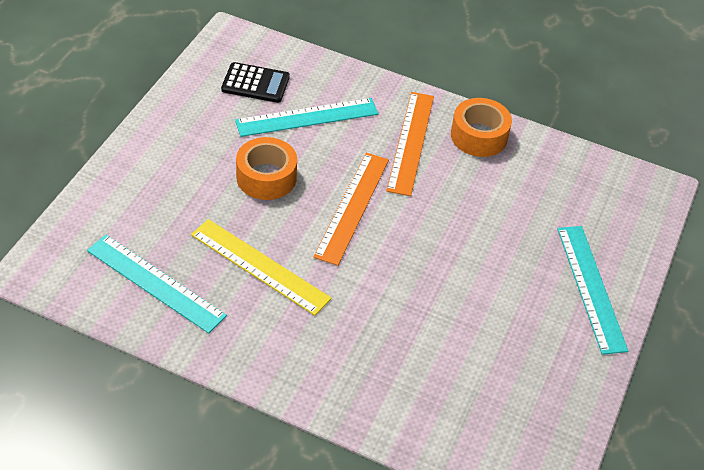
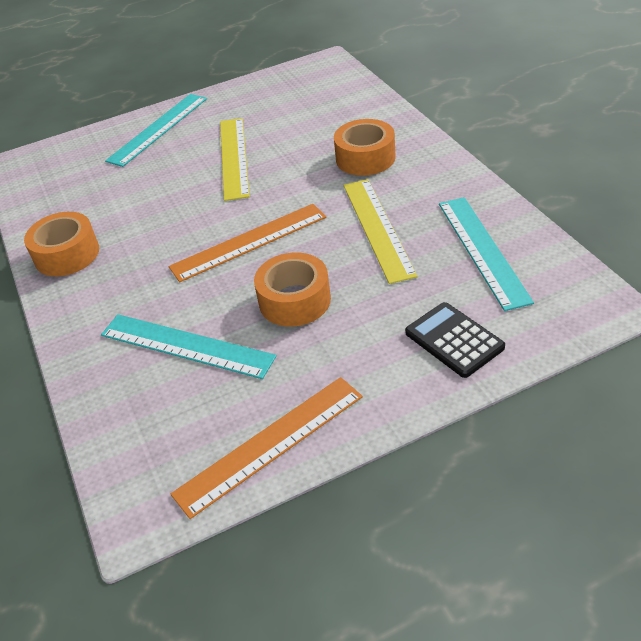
camera: 130 degrees left, 5 degrees down
black calculator [221,62,290,103] -> black calculator moved to [405,302,505,378]
orange ruler [386,92,434,196] -> orange ruler moved to [171,377,363,519]
none -> yellow ruler [220,118,250,201]
none -> orange tape [334,119,396,176]

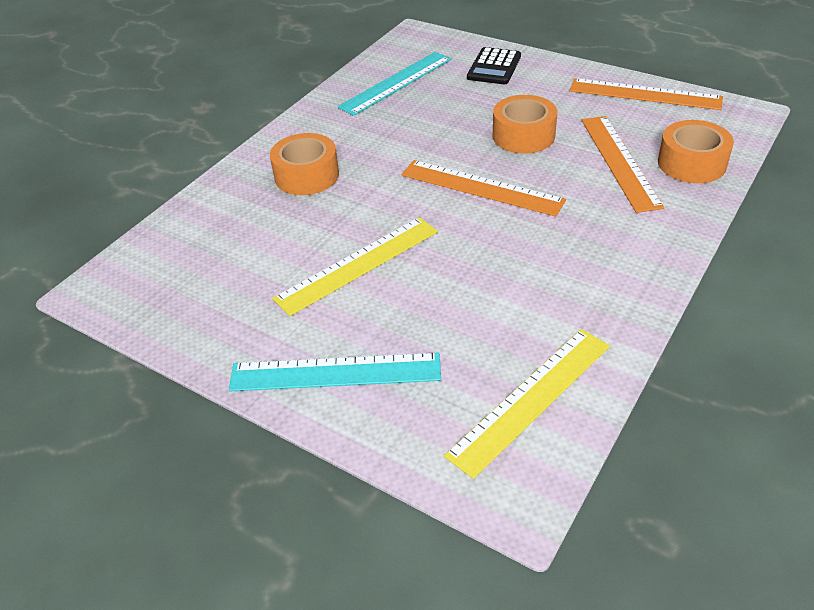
camera: 125 degrees left, 0 degrees up
orange tape [24,212,99,276] -> orange tape moved to [658,120,734,183]
turquoise ruler [101,314,277,379] -> orange ruler [581,116,664,213]
yellow ruler [343,179,418,284] -> yellow ruler moved to [444,329,610,479]

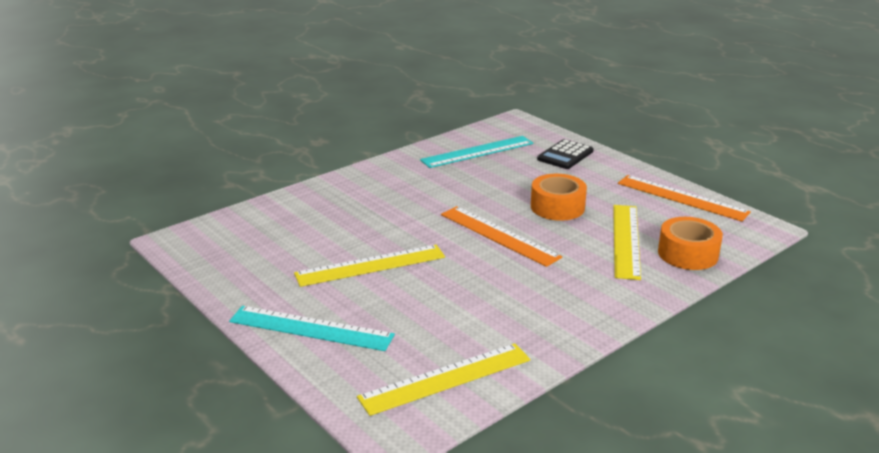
camera: 15 degrees right, 15 degrees down
orange tape [270,133,339,195] -> none
orange ruler [581,116,664,213] -> yellow ruler [613,205,641,280]

